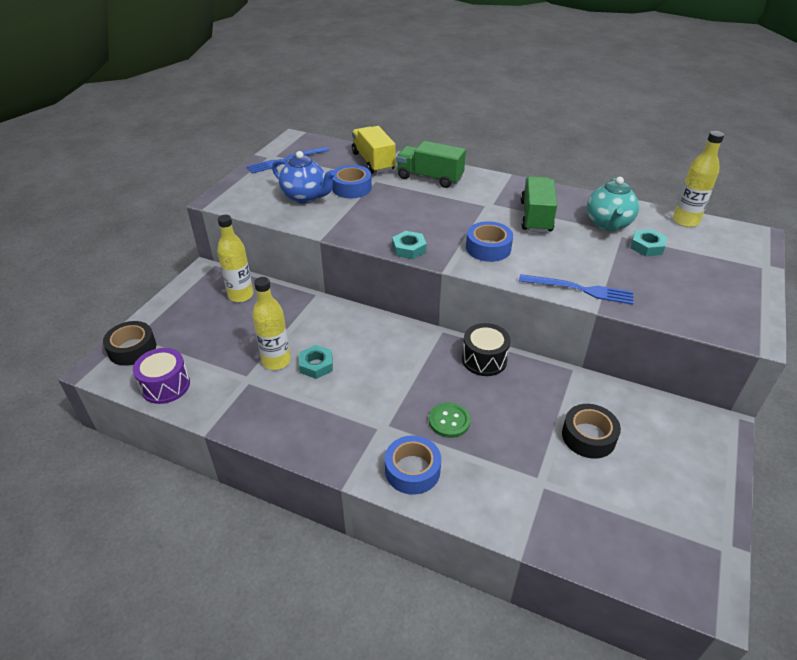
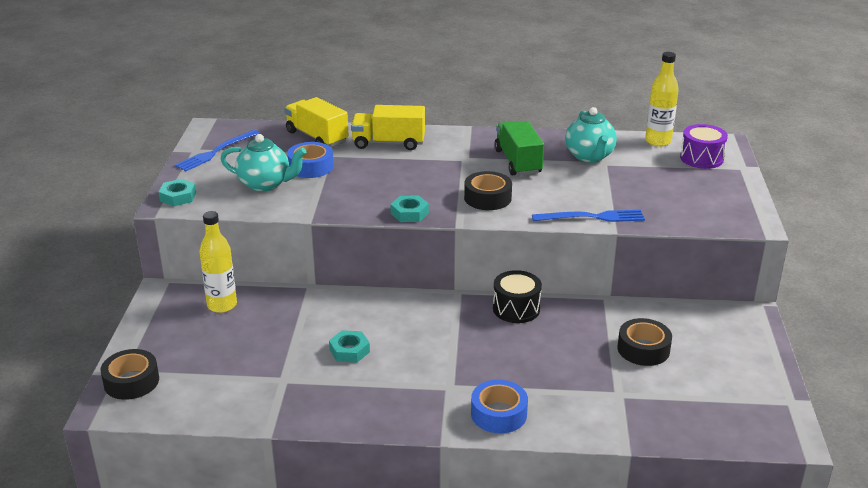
camera: 20 degrees left, 10 degrees down
purple drum [133,348,190,404] -> purple drum moved to [680,124,728,169]
yellow bottle [252,277,291,370] -> none
blue teapot [272,151,336,203] -> turquoise teapot [221,134,306,192]
green truck [396,141,466,188] -> yellow truck [351,105,425,150]
green button [429,402,471,438] -> none
blue tape [466,221,513,262] -> black tape [464,171,512,210]
turquoise nut [631,229,667,256] -> turquoise nut moved to [159,179,196,206]

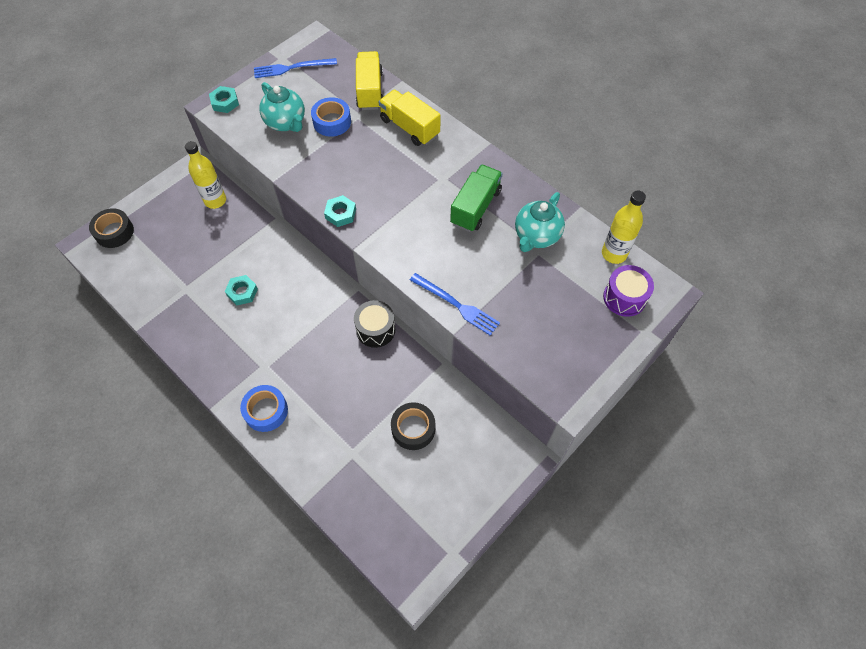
camera: 40 degrees right, 30 degrees up
black tape [464,171,512,210] -> none

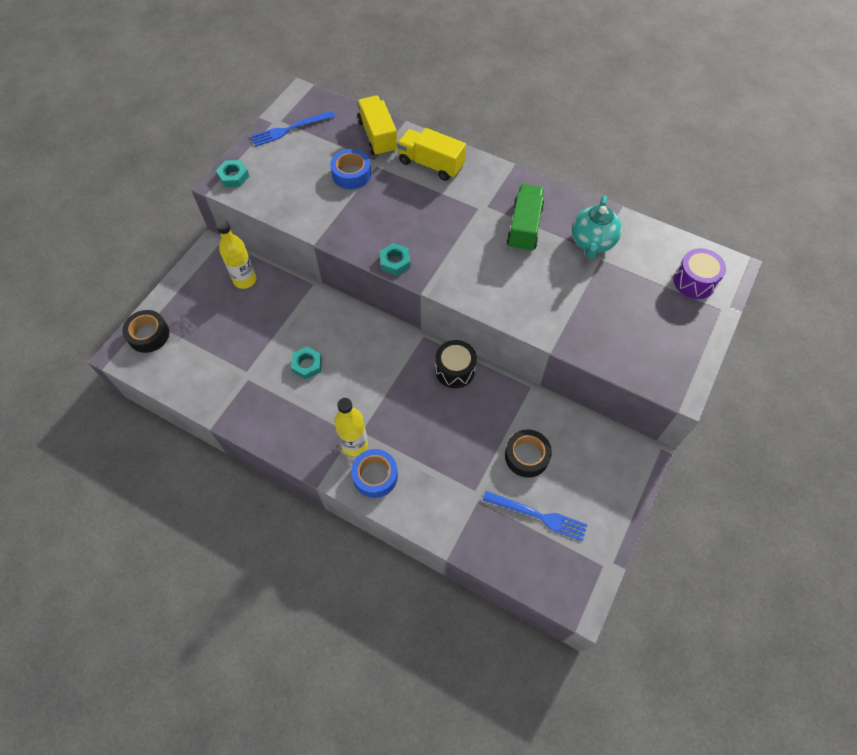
camera: 15 degrees left, 0 degrees up
turquoise teapot [259,82,305,132] -> none
blue fork [410,273,500,336] -> blue fork moved to [483,491,588,541]
yellow bottle [602,191,646,264] -> yellow bottle moved to [334,398,368,456]

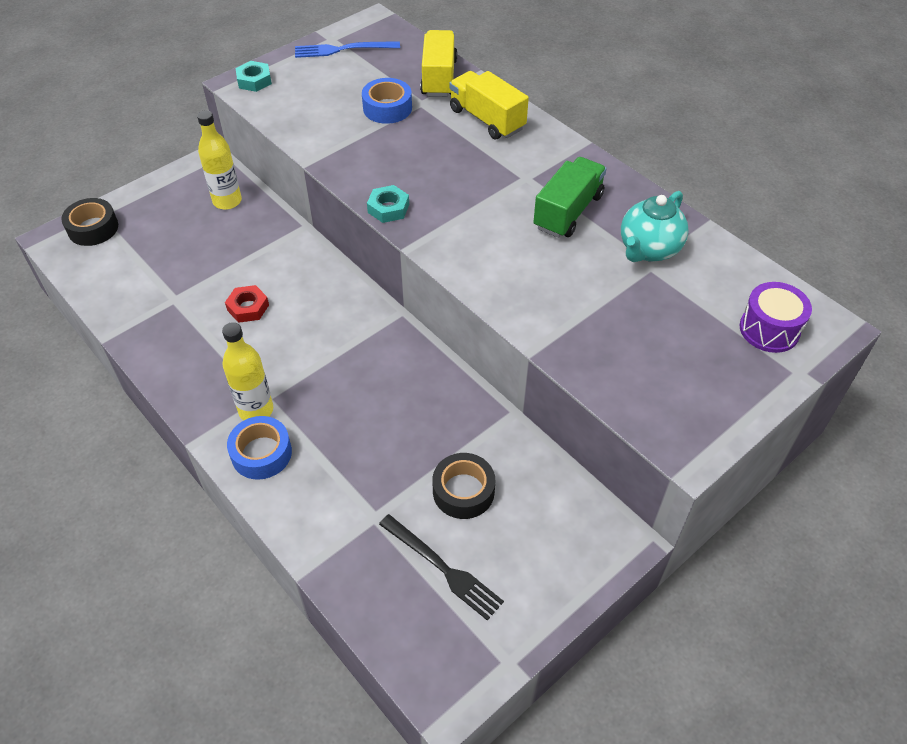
camera: 20 degrees right, 10 degrees down
turquoise nut [291,347,322,379] -> red nut [225,285,269,323]
black drum [435,340,477,388] -> none
blue fork [483,491,588,541] -> black fork [379,514,504,621]

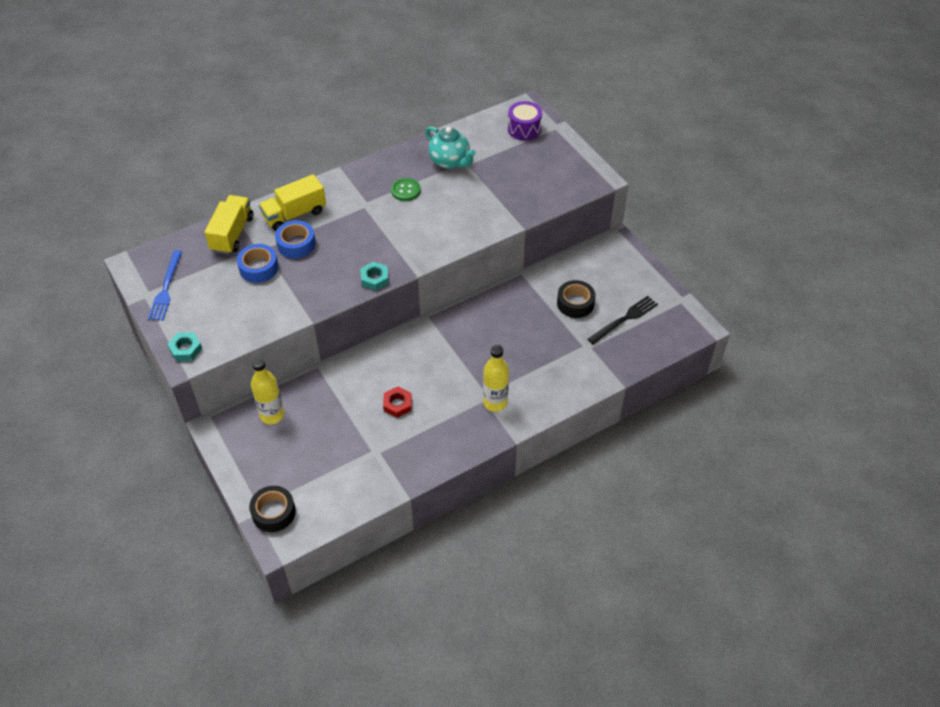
camera: 80 degrees left, 0 degrees up
blue tape [227,416,292,480] -> blue tape moved to [275,220,316,258]
yellow truck [420,30,457,97] -> yellow truck turned 90 degrees clockwise [205,195,253,254]
green truck [533,157,607,238] -> green button [391,178,421,201]

